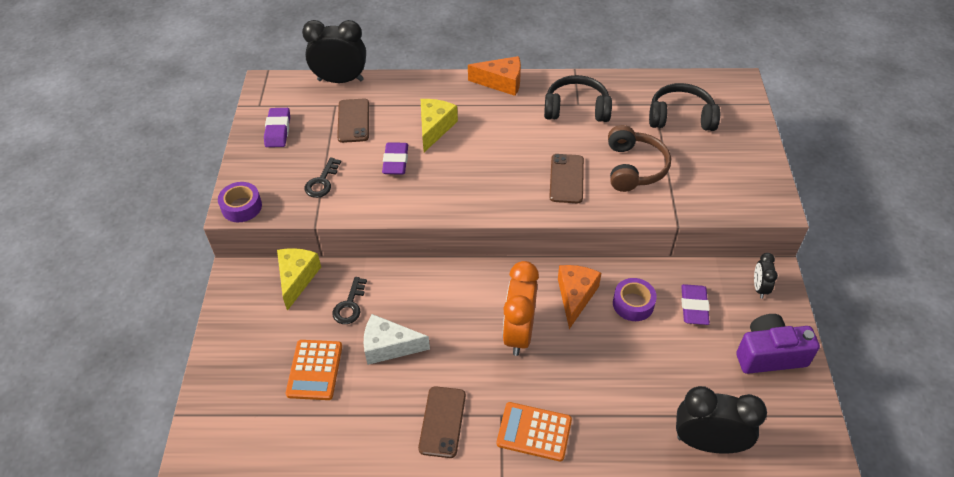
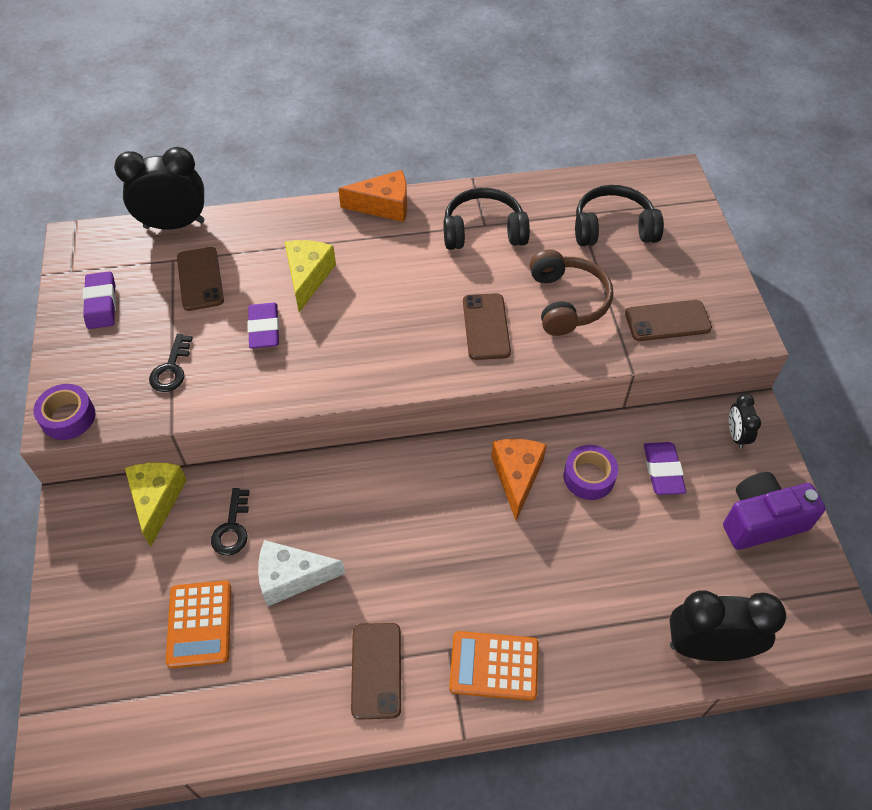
camera: 10 degrees left, 5 degrees up
orange clock [502,261,539,356] -> none
none -> brown phone [625,300,712,341]

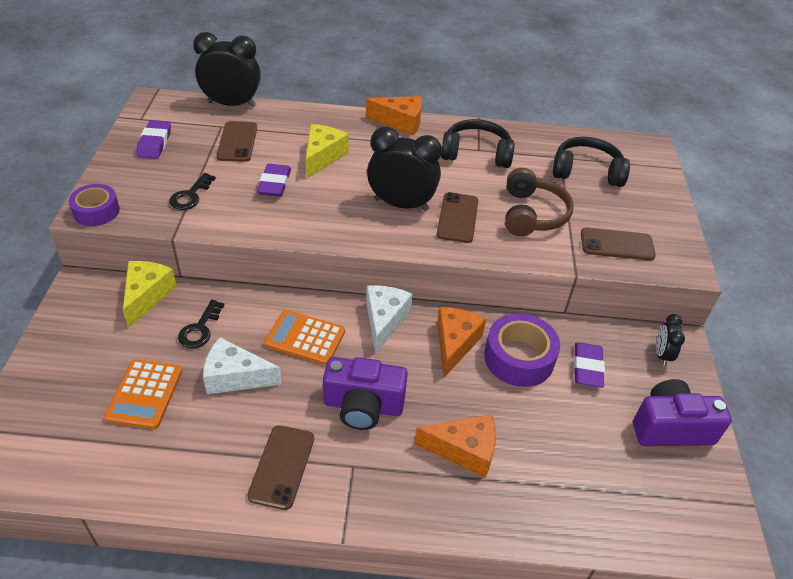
camera: 10 degrees right, 10 degrees down
orange calculator [449,631,539,701] -> orange calculator moved to [264,310,345,365]
purple tape [564,445,618,500] -> purple tape [484,313,560,387], size x1.51
black clock [669,590,786,661] -> black clock moved to [367,127,442,211]
none -> purple camera [323,357,408,430]
none -> white cheese [366,285,413,354]
none -> orange cheese [414,414,496,478]

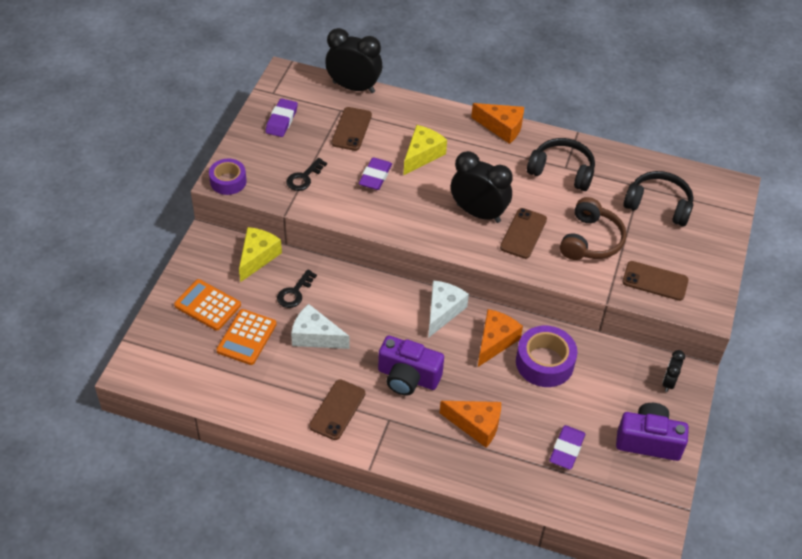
camera: 15 degrees right, 5 degrees up
orange calculator [264,310,345,365] -> orange calculator moved to [174,279,241,330]
purple eraser [574,342,605,387] -> purple eraser moved to [549,425,586,469]

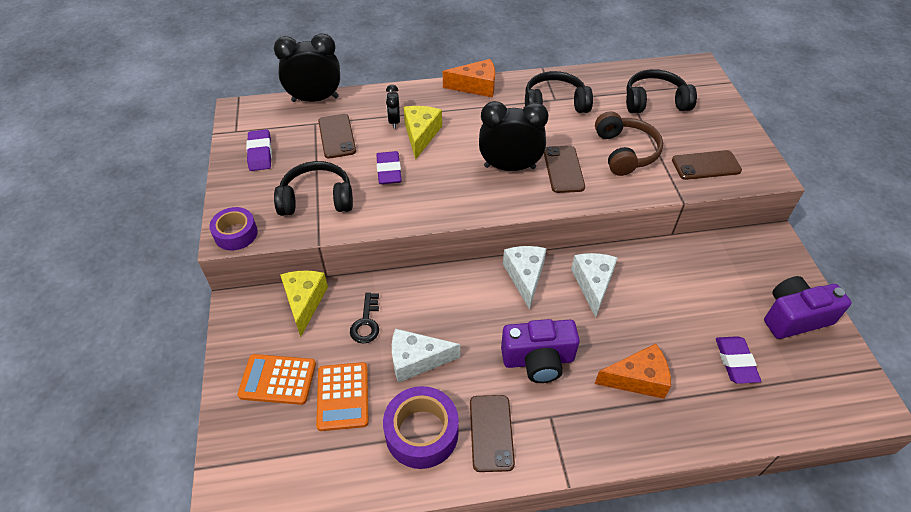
camera: 25 degrees left, 0 degrees up
black key [286,158,327,191] -> black headphones [274,161,353,216]
orange cheese [478,309,523,367] -> white cheese [571,253,618,318]
purple tape [516,326,577,387] -> purple tape moved to [383,386,459,469]
black clock [662,350,685,392] -> black clock moved to [386,85,400,129]

